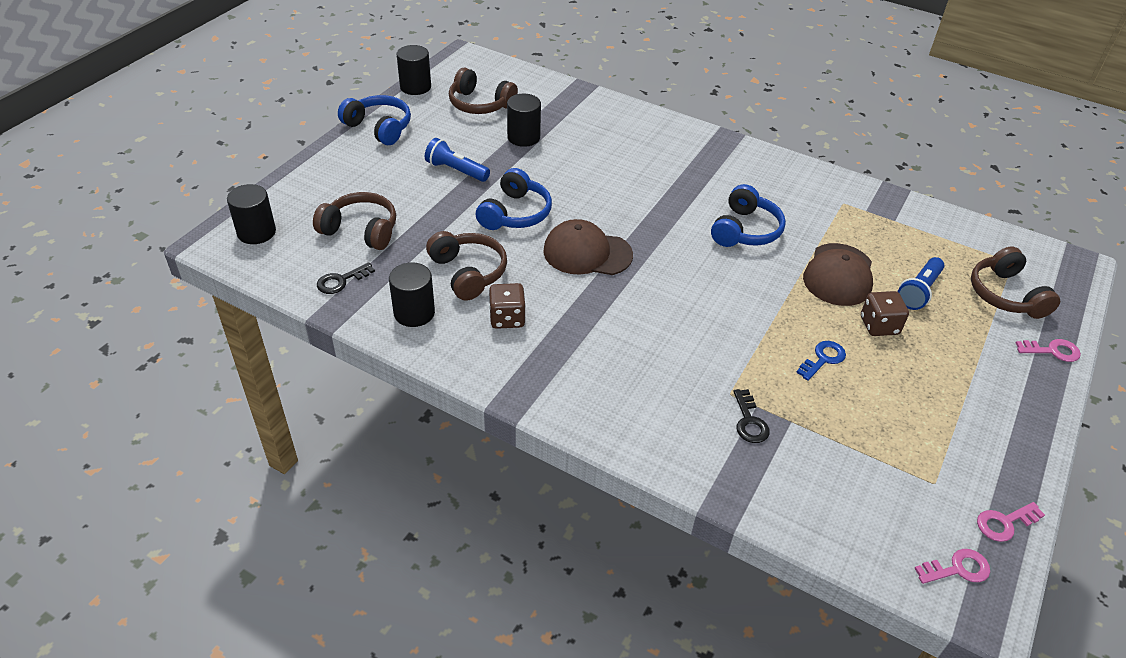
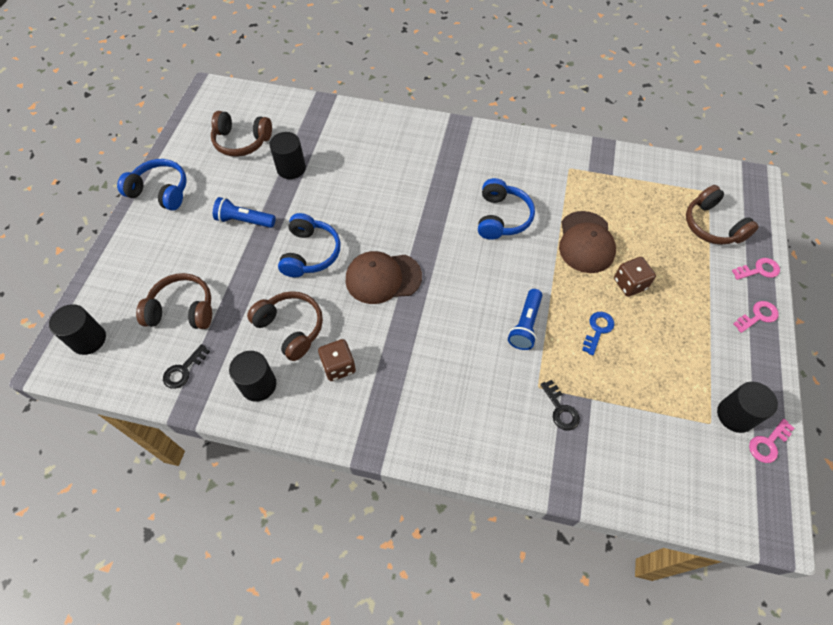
camera: 15 degrees left, 15 degrees up
black cylinder [397,45,431,95] -> black cylinder moved to [717,382,778,433]
blue flashlight [898,257,945,310] -> blue flashlight moved to [508,289,542,350]
pink key [914,549,990,584] -> pink key moved to [734,301,779,333]

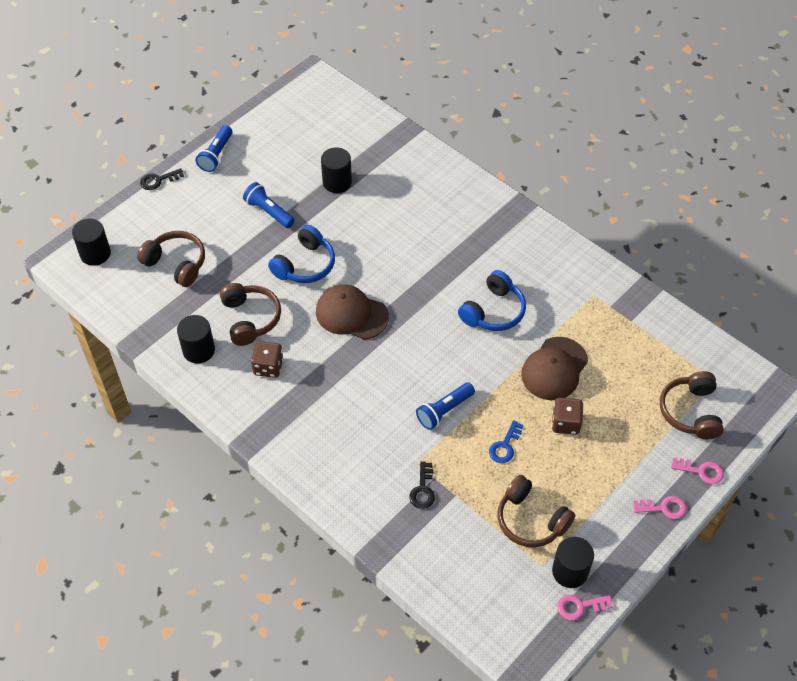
camera: 30 degrees right, 5 degrees down
blue headphones [117,159,187,211] -> blue flashlight [196,125,232,172]
black key [163,344,210,389] -> black key moved to [140,168,184,190]
brown headphones [211,111,272,157] -> brown headphones moved to [498,475,575,547]
blue key [582,312,614,356] -> blue key turned 150 degrees clockwise [489,420,524,463]

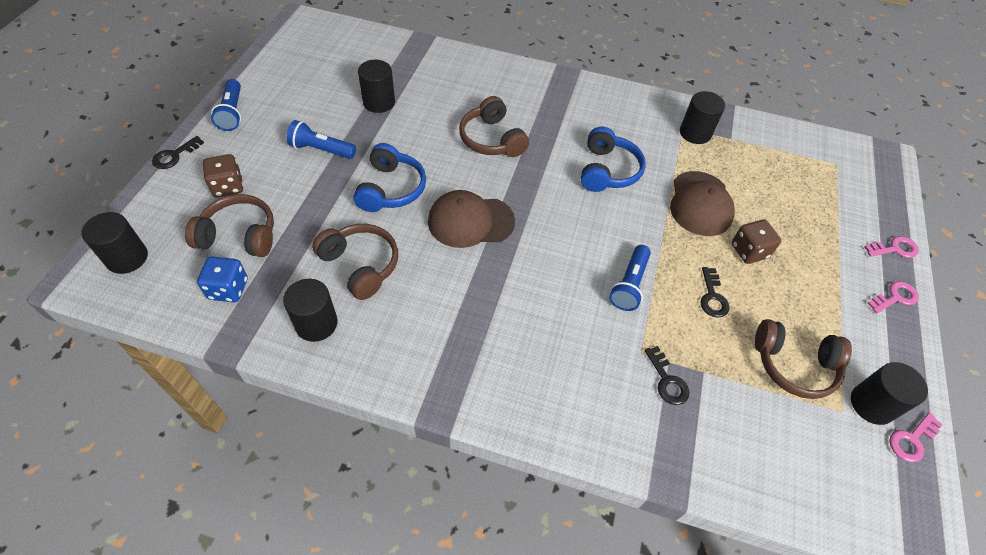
camera: 30 degrees left, 0 degrees up
brown dice [251,341,283,378] -> brown dice moved to [203,154,243,198]
blue key [489,420,524,463] -> black key [700,267,730,318]
brown headphones [660,371,724,439] -> brown headphones moved to [459,96,529,157]
none -> blue dice [197,256,248,302]
none -> black cylinder [680,91,725,144]

